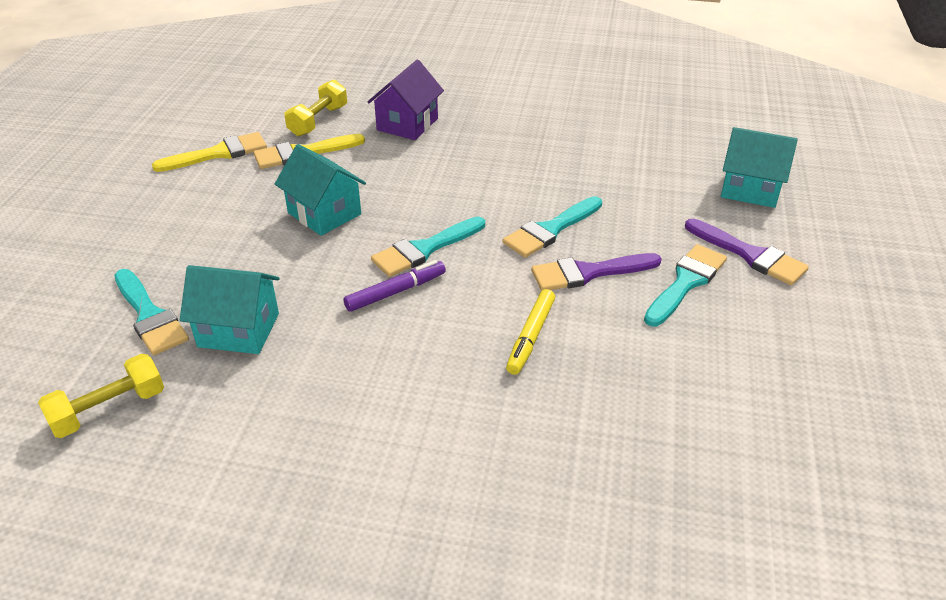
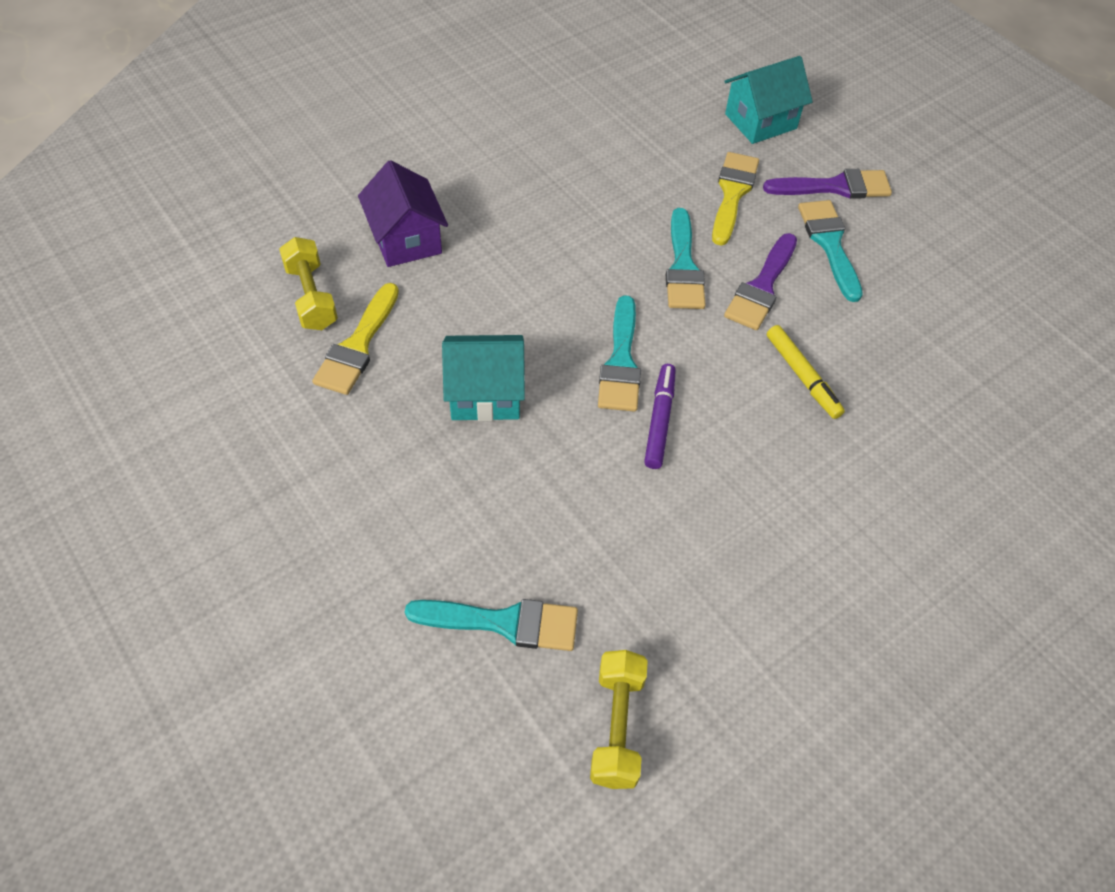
camera: 50 degrees left, 15 degrees up
yellow brush [152,132,267,172] -> yellow brush moved to [712,152,759,246]
turquoise house [180,265,280,354] -> none

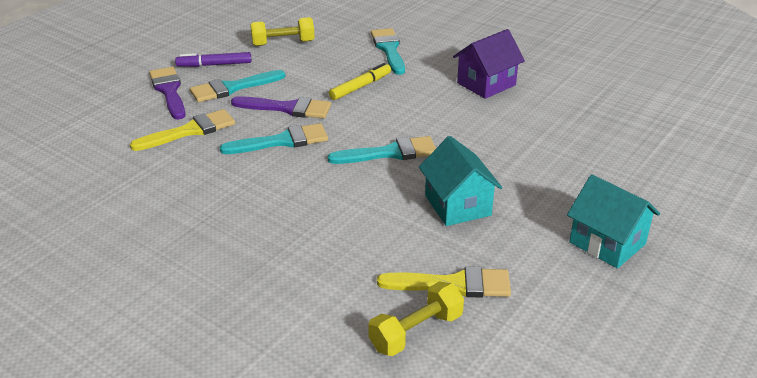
camera: 105 degrees left, 20 degrees down
purple house [358,160,448,267] -> purple house moved to [453,29,525,99]
turquoise brush [405,599,578,651] -> turquoise brush moved to [371,28,405,75]
yellow dumbbell [590,650,648,789] -> yellow dumbbell moved to [250,17,315,46]
purple marker [644,364,676,469] -> purple marker moved to [175,52,251,67]
yellow brush [712,152,759,246] -> yellow brush turned 150 degrees clockwise [130,109,235,151]
turquoise house [724,56,813,144] -> turquoise house moved to [567,174,660,268]

